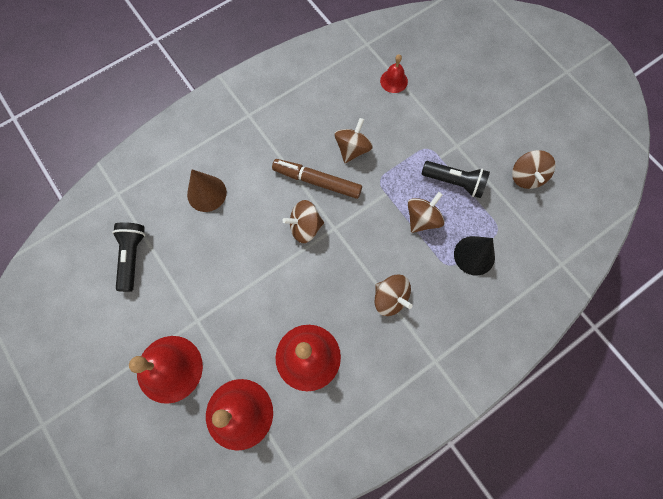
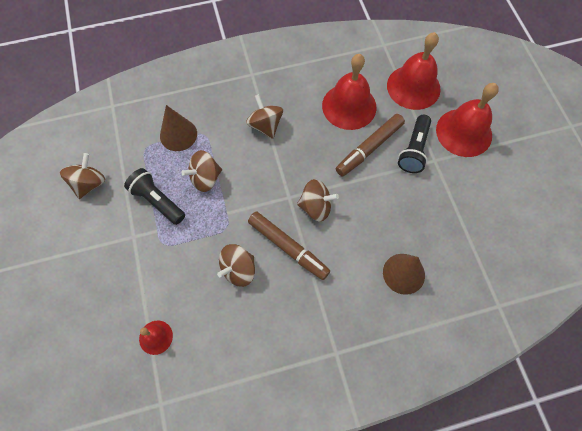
camera: 160 degrees left, 5 degrees down
black flashlight [112,222,145,292] -> black flashlight moved to [398,115,431,173]
black cone [454,236,495,276] -> brown cone [160,105,197,151]
none -> brown marker [336,114,405,176]

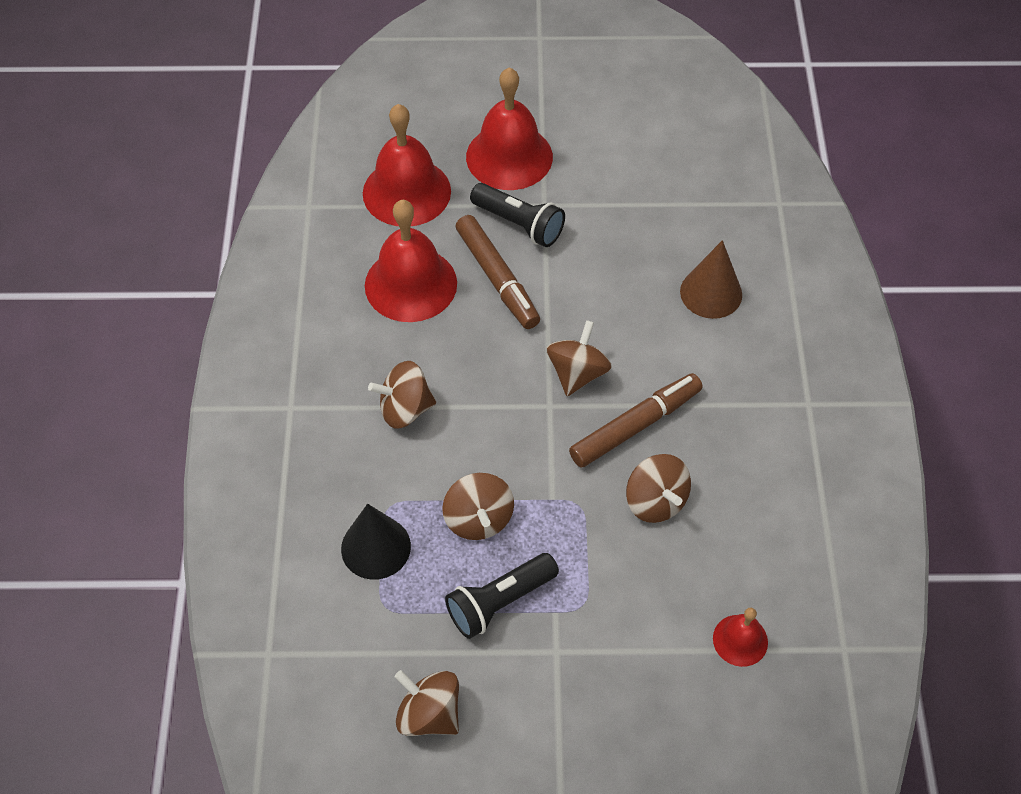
camera: 75 degrees left, 10 degrees down
brown cone [160,105,197,151] -> black cone [341,504,411,580]

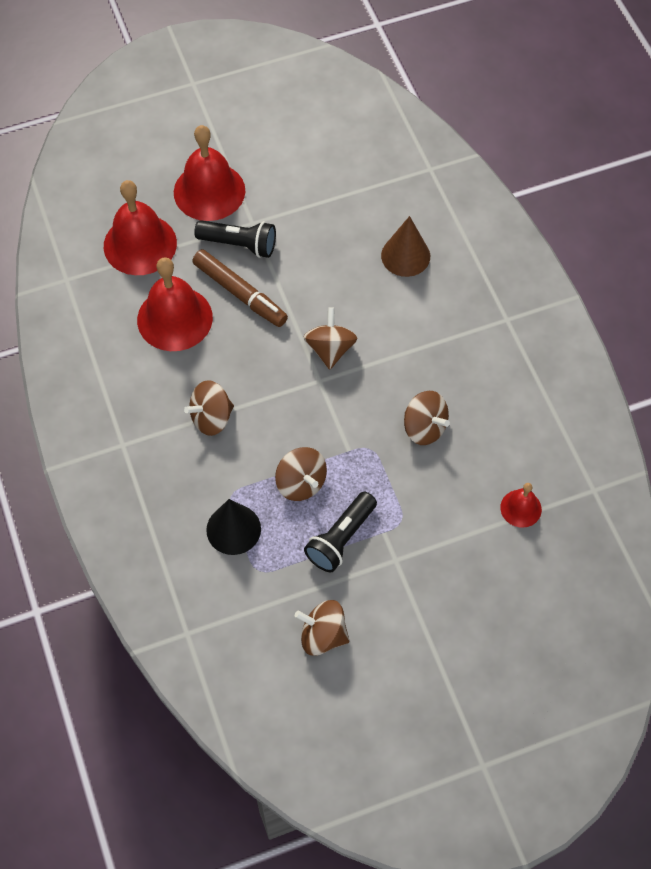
camera: 20 degrees left, 5 degrees up
brown marker [569,373,703,467] -> none

